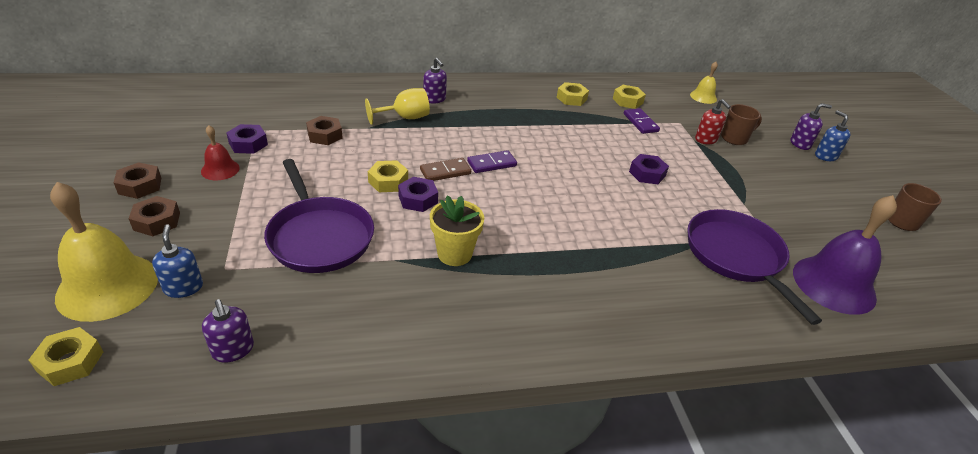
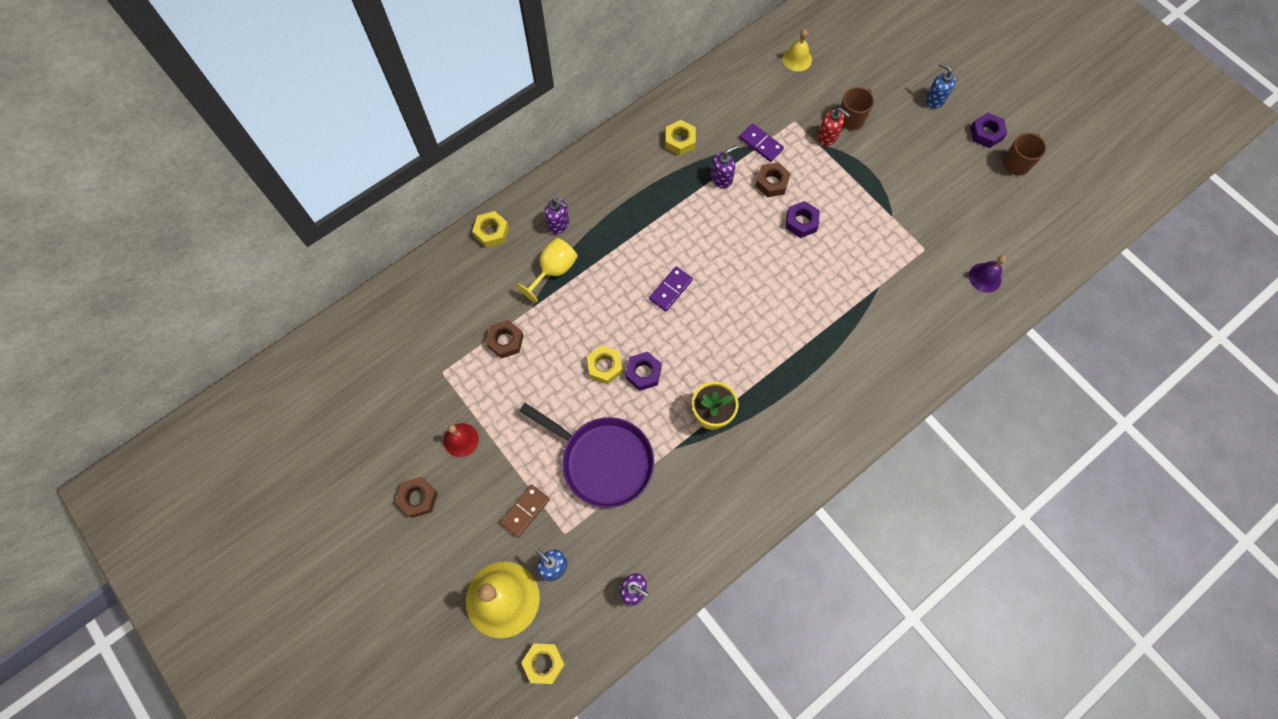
camera: 25 degrees left, 30 degrees up
brown nut [128,196,180,236] -> brown nut moved to [755,162,791,198]
purple nut [226,124,268,154] -> purple nut moved to [970,113,1007,148]
brown domino [420,158,471,181] -> brown domino moved to [500,484,550,538]
yellow nut [613,85,646,109] -> yellow nut moved to [472,211,509,248]
purple pan [687,209,822,325] -> none
purple soap dispenser [790,103,832,150] -> purple soap dispenser moved to [710,145,738,188]
purple bell [793,195,897,315] -> purple bell [969,256,1006,293], size x0.50

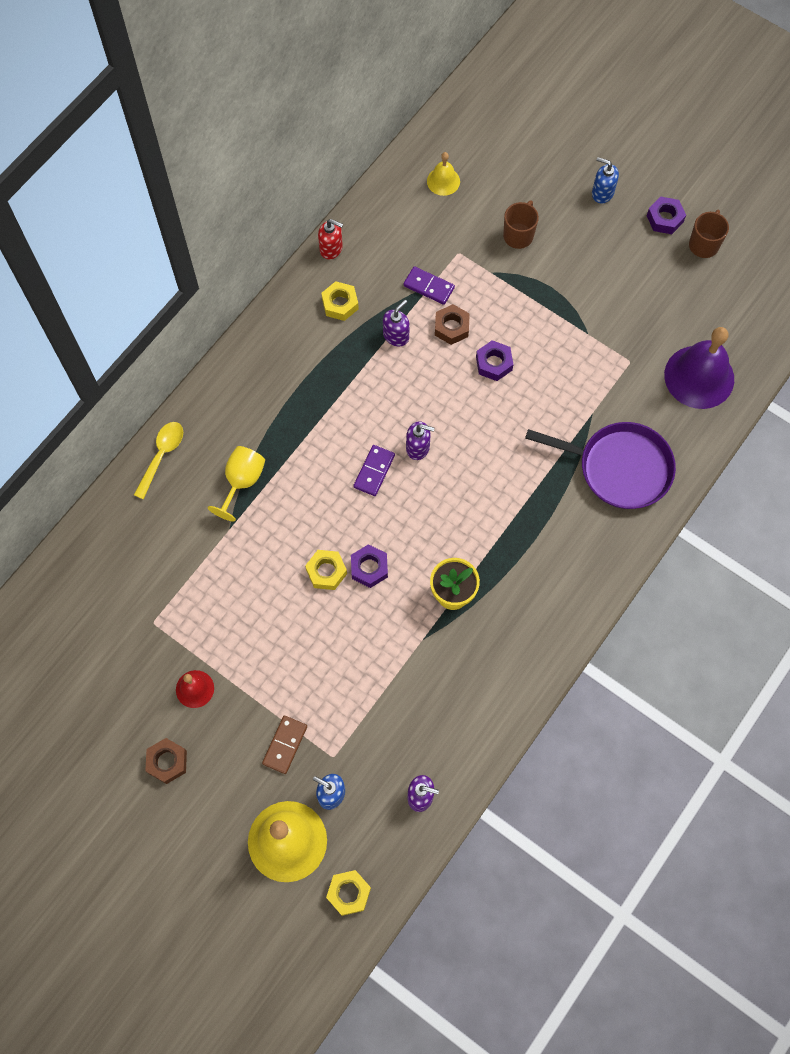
camera: 15 degrees left, 0 degrees up
yellow nut [472,211,509,248] -> yellow spoon [134,422,183,499]
brown nut [486,320,524,359] -> none
purple pan [519,403,654,508] -> purple pan moved to [525,422,676,509]
purple soap dispenser [544,198,569,234] -> purple soap dispenser moved to [406,421,434,460]
red soap dispenser [818,108,850,146] -> red soap dispenser moved to [318,219,343,259]
purple bell [969,256,1006,293] -> purple bell [664,327,734,409], size x1.98

